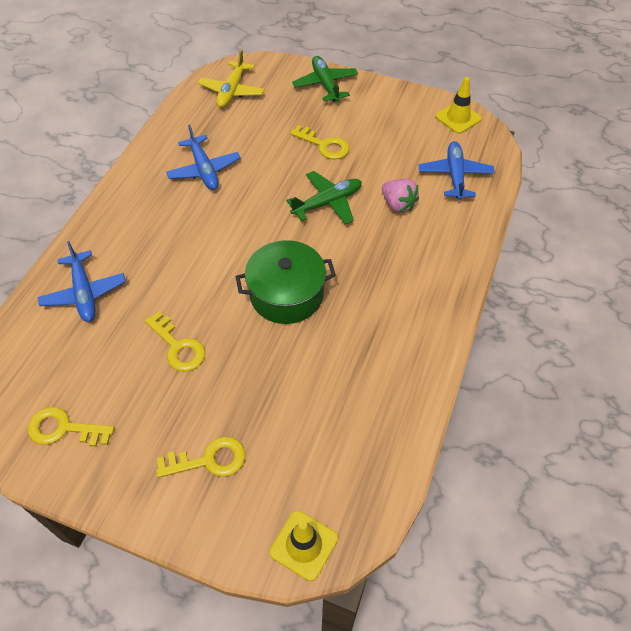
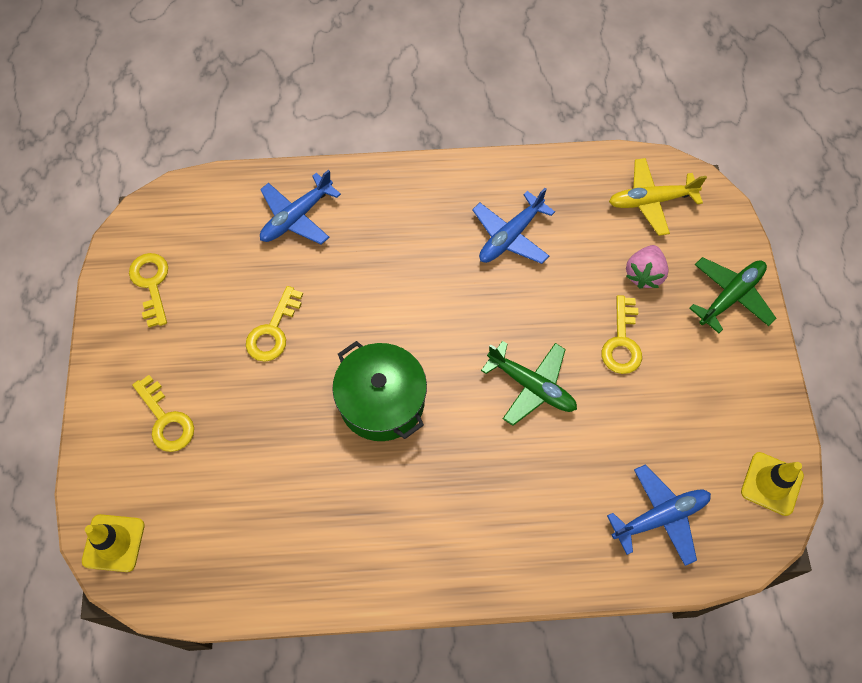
camera: 65 degrees right, 10 degrees up
pink strawberry [382,179,419,213] -> pink strawberry moved to [626,245,668,289]

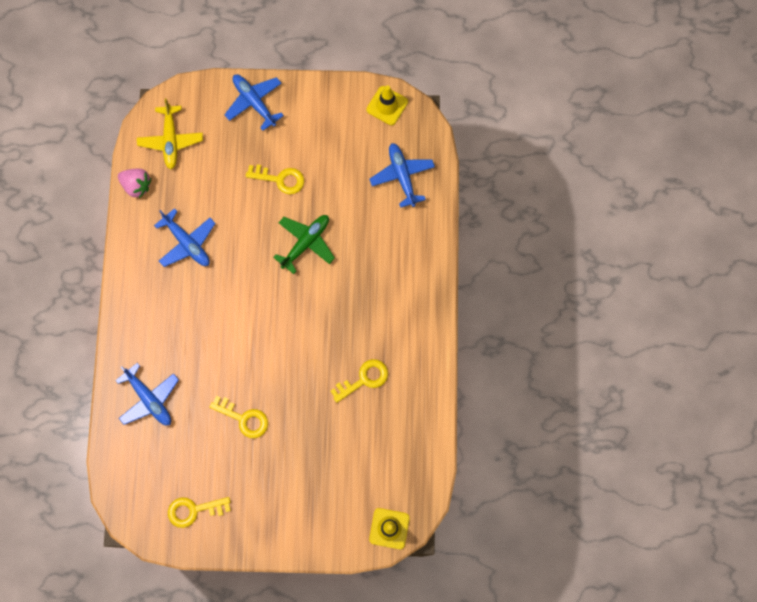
camera: 85 degrees left, 10 degrees up
yellow key [132,375,194,452] -> yellow key moved to [331,359,388,403]
green pot [332,341,427,441] -> none
pink strawberry [626,245,668,289] -> pink strawberry moved to [118,169,151,198]
green plane [689,257,777,333] -> blue plane [224,74,284,131]

